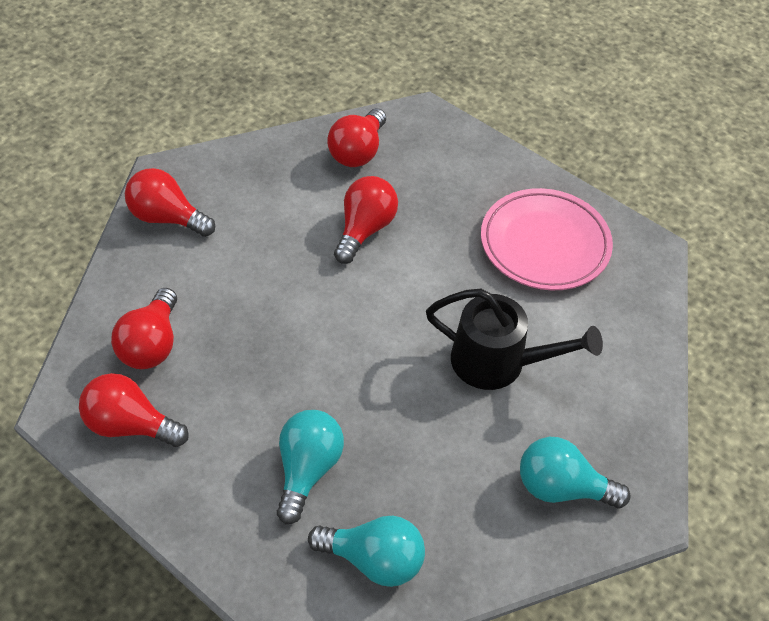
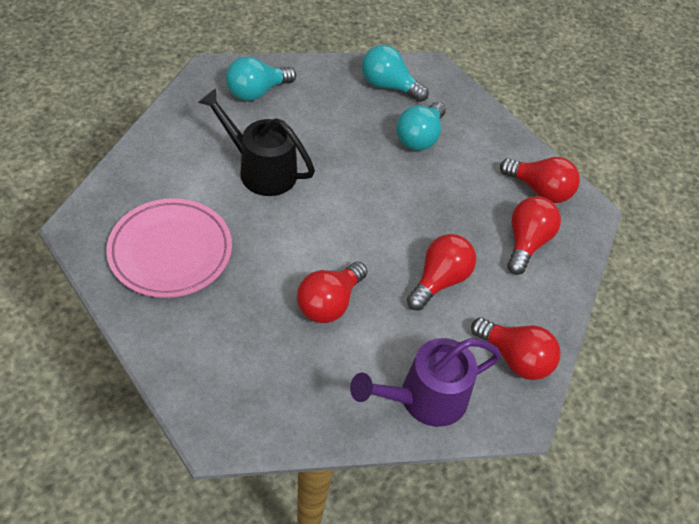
camera: 170 degrees left, 0 degrees up
red light bulb [327,108,386,167] -> red light bulb moved to [407,234,476,310]
turquoise light bulb [520,437,631,508] -> turquoise light bulb turned 120 degrees clockwise [226,56,296,101]
none -> purple watering can [350,338,501,427]

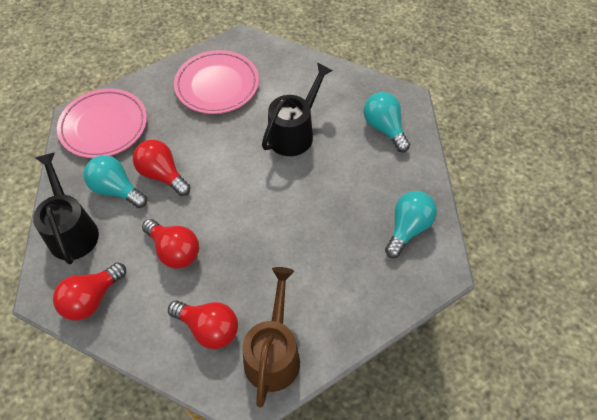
camera: 100 degrees right, 5 degrees up
purple watering can [350,338,501,427] -> black watering can [33,152,99,264]
turquoise light bulb [396,102,446,151] -> turquoise light bulb moved to [84,155,147,208]
red light bulb [500,157,580,203] -> brown watering can [242,267,300,407]
none -> pink plate [57,88,147,158]

